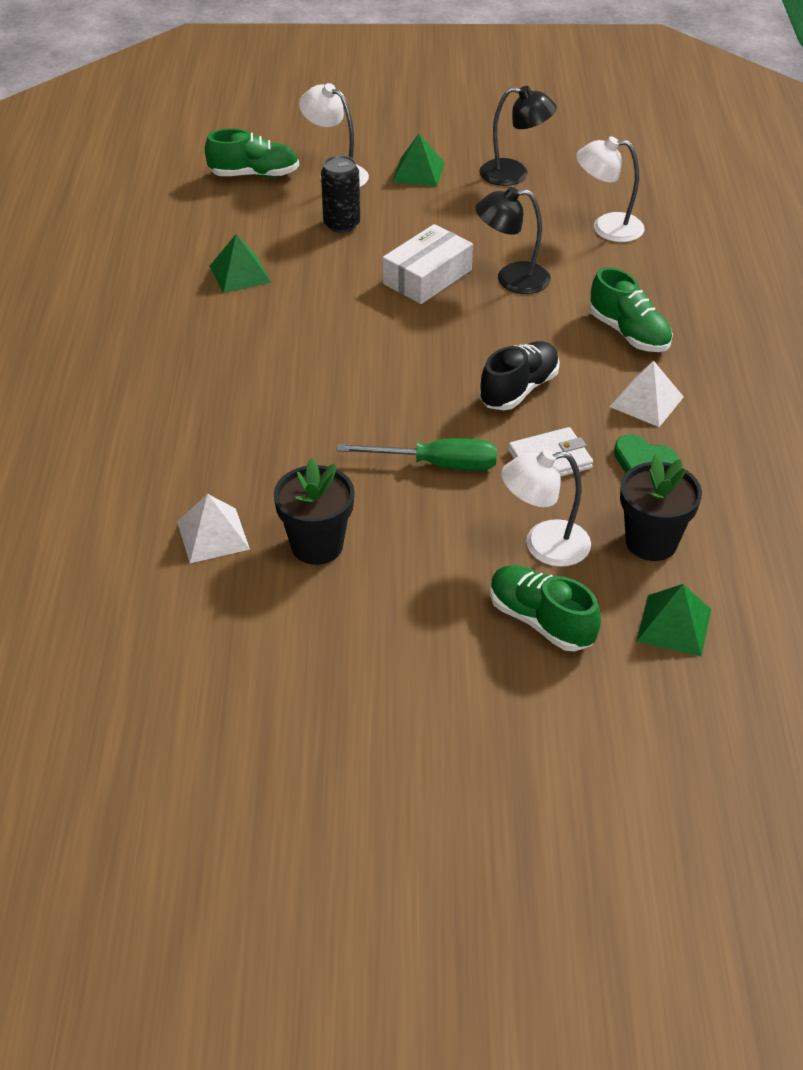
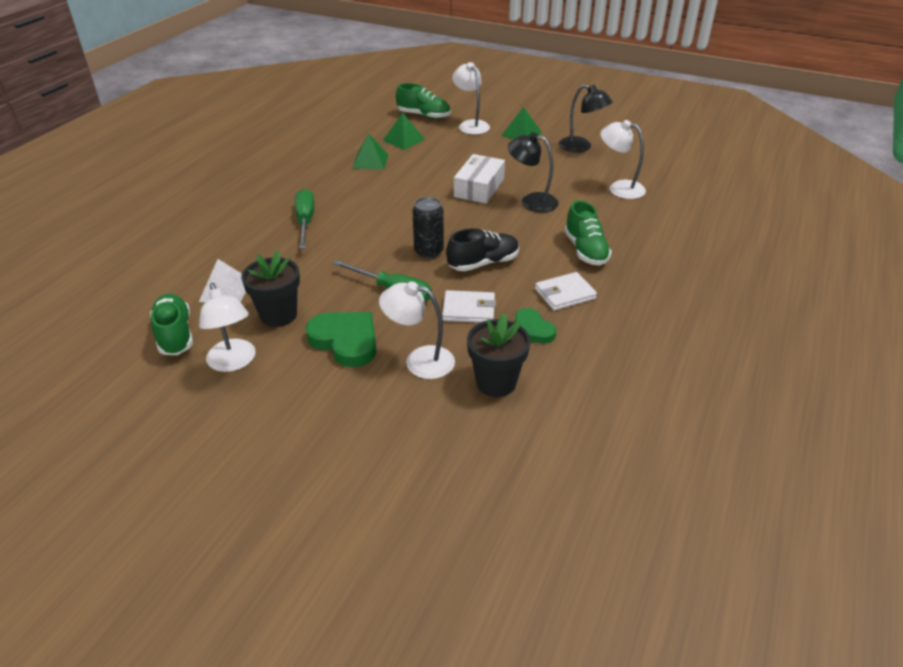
camera: 25 degrees right, 5 degrees down
black can [321,155,360,233] -> black can moved to [412,197,444,258]
white box [383,224,473,304] -> white box turned 45 degrees counterclockwise [454,154,505,204]
green shoe [490,565,601,651] -> green shoe moved to [150,294,193,355]
white pyramid [610,360,684,427] -> white wallet [535,272,597,311]
green pyramid [636,584,711,657] -> green pyramid moved to [383,113,425,150]
none -> white lamp [199,283,256,372]
none -> green screwdriver [295,189,314,249]
none -> green heart [305,312,376,367]

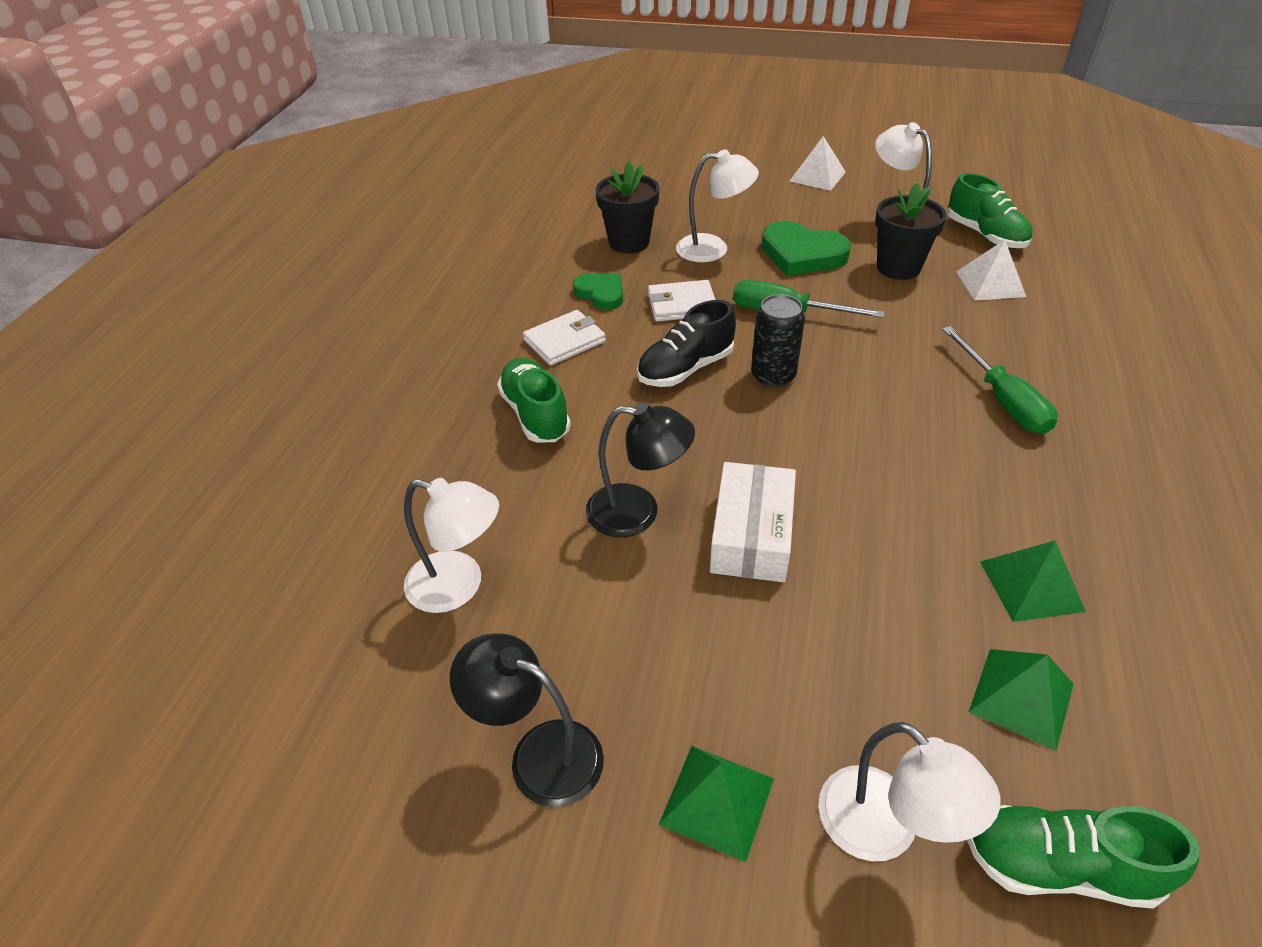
camera: 170 degrees right, 5 degrees up
none -> white pyramid [790,136,846,191]

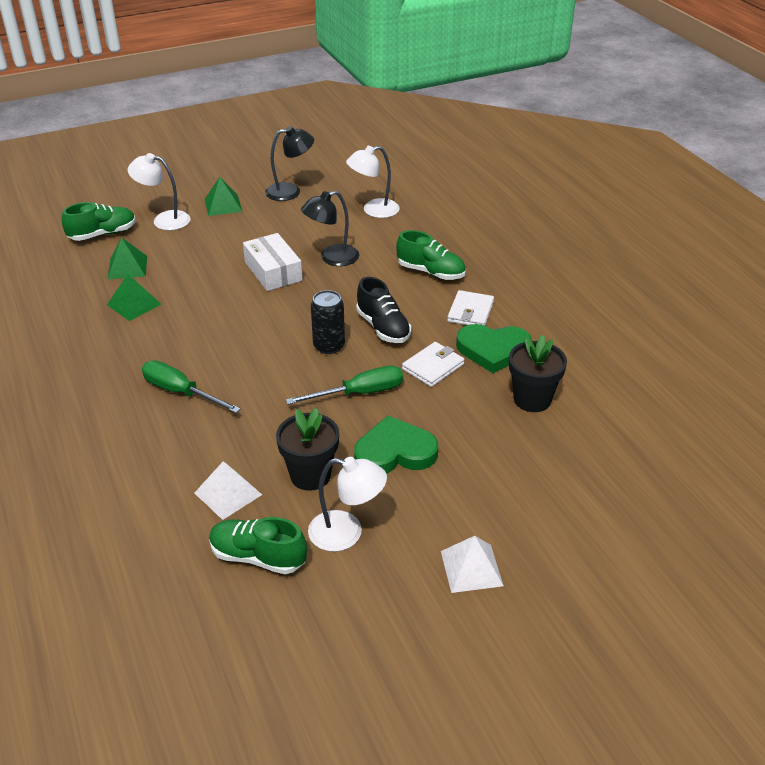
camera: 140 degrees right, 5 degrees down
green heart [573,273,623,310] -> green heart [456,324,532,373], size x1.60
black shoe [637,300,736,387] -> black shoe turned 135 degrees clockwise [356,277,411,343]
white lamp [676,149,759,263] -> none

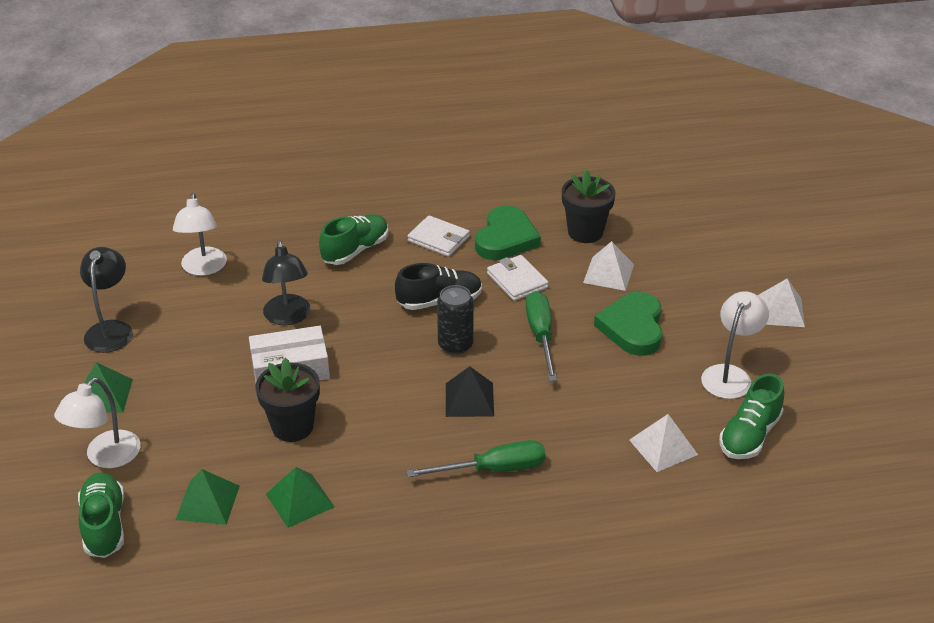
camera: 75 degrees left, 0 degrees up
green screwdriver [142,361,241,413] -> green screwdriver turned 150 degrees counterclockwise [406,440,546,477]
black flower pot [276,408,339,491] -> black flower pot moved to [256,358,320,442]
none -> black pyramid [446,366,494,417]
none -> white pyramid [583,241,634,291]

